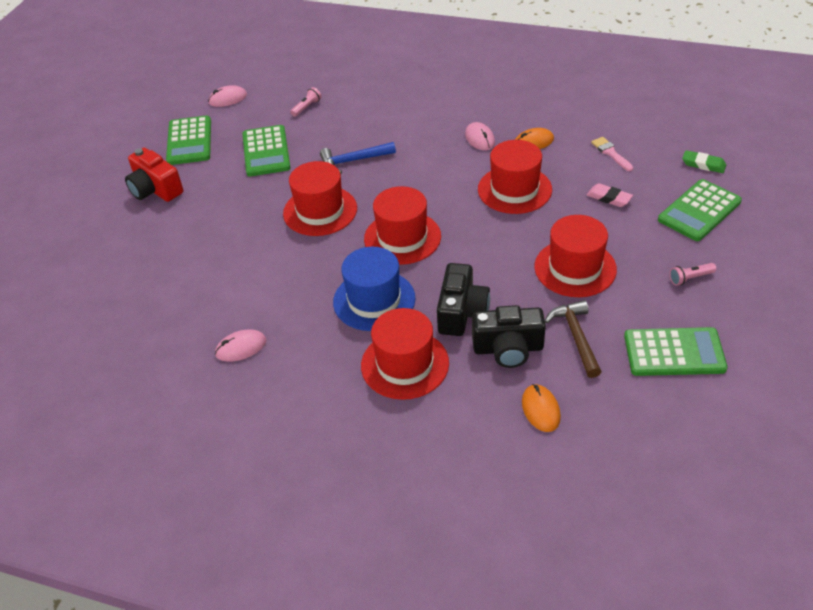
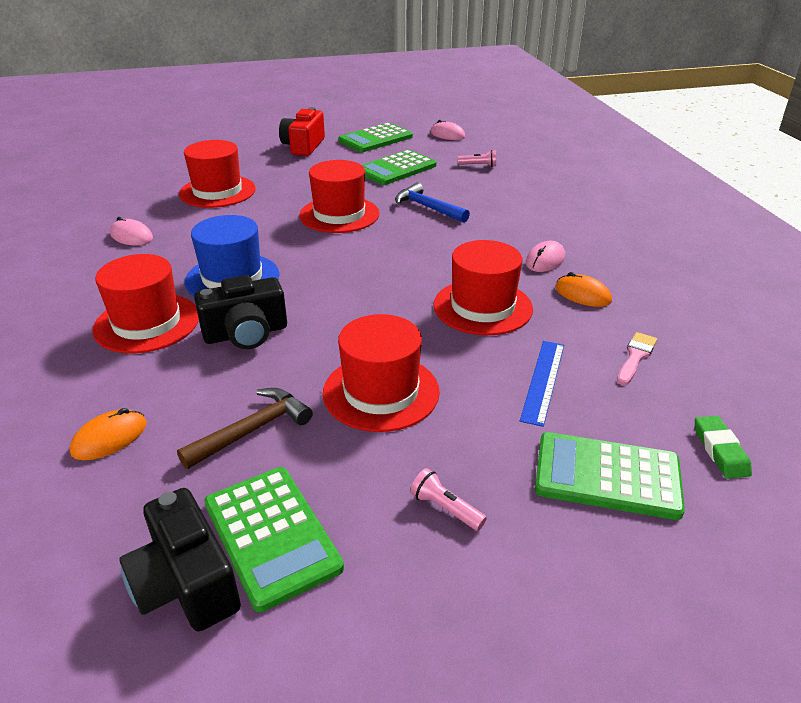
camera: 55 degrees right, 10 degrees down
red hat [364,186,441,265] -> red hat moved to [179,140,256,208]
black camera [472,305,546,368] -> black camera moved to [119,488,241,631]
pink eraser [587,183,633,207] -> blue ruler [520,341,564,427]

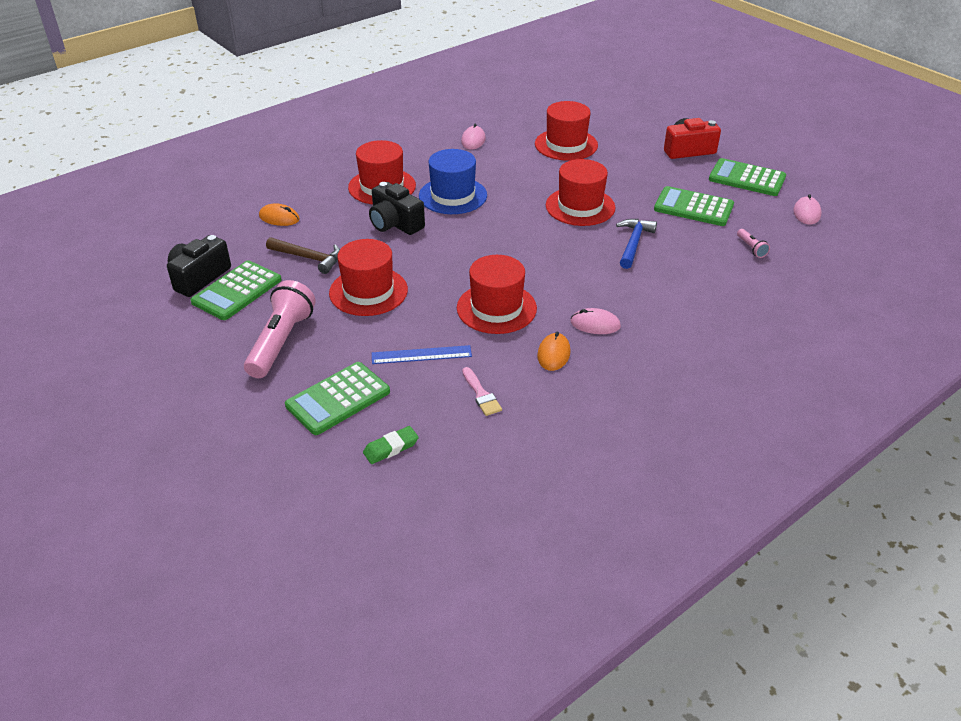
camera: 65 degrees right, 5 degrees up
pink flashlight [410,468,487,531] -> pink flashlight [244,280,316,378], size x2.32
green calculator [535,432,685,520] -> green calculator turned 120 degrees counterclockwise [285,362,390,435]
pink brush [617,332,657,385] -> pink brush turned 60 degrees clockwise [462,367,502,416]

